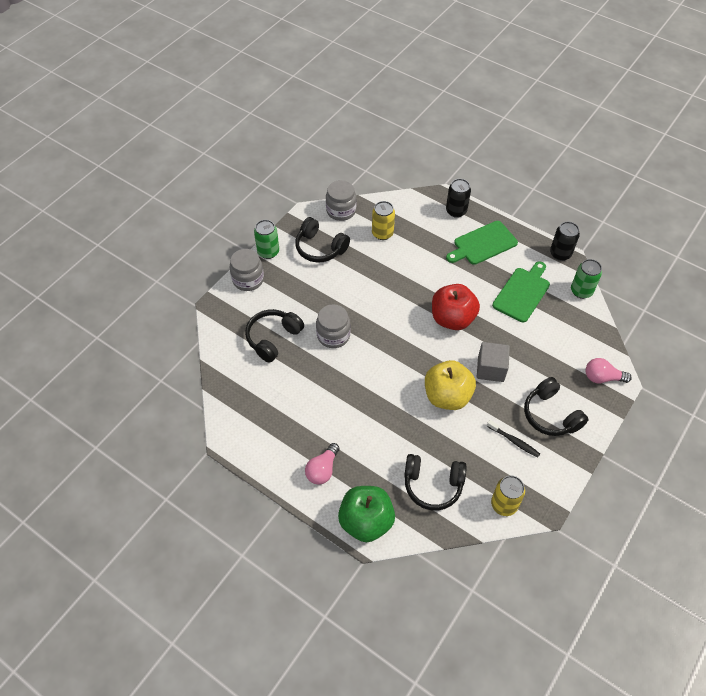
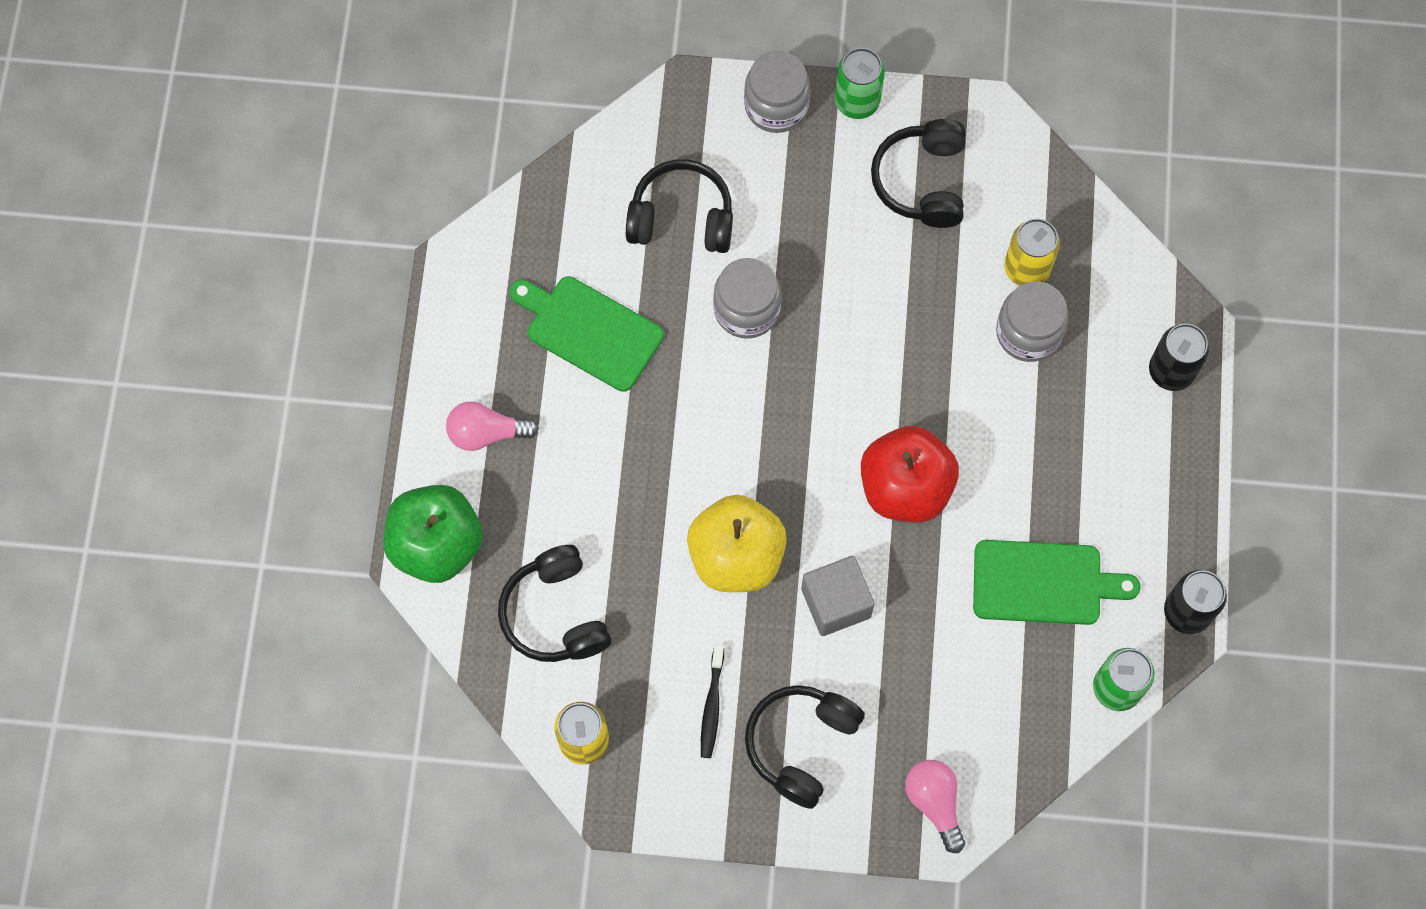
camera: 60 degrees right, 15 degrees up
grey jar [326,180,356,221] -> grey jar moved to [996,281,1068,362]
green cutting board [446,221,518,265] -> green cutting board moved to [509,276,664,392]

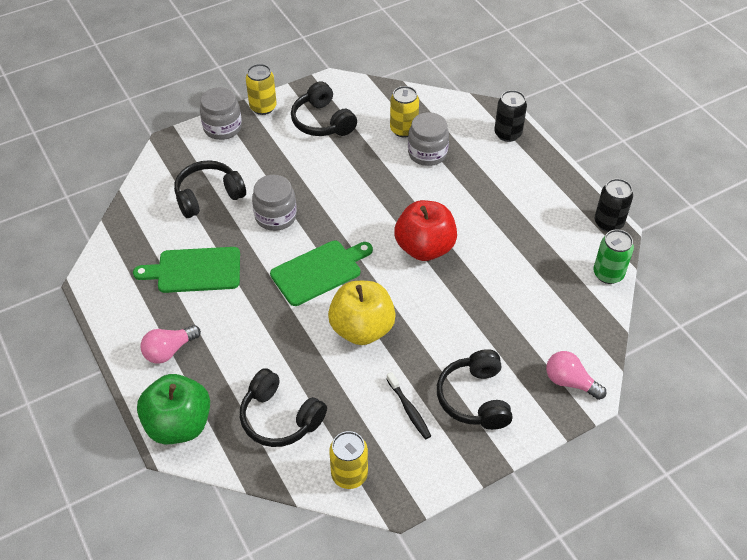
camera: 35 degrees left, 20 degrees down
grey cube [801,556,875,636] -> none
green can [835,48,885,119] -> yellow can [246,64,277,115]
green cutting board [973,540,1141,625] -> green cutting board moved to [270,241,373,306]

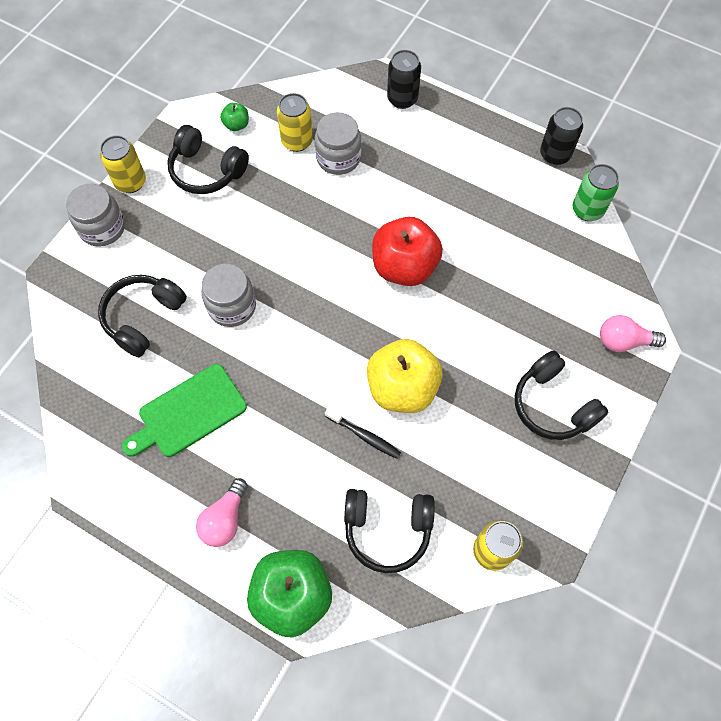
camera: 30 degrees left, 15 degrees up
green cutting board [270,241,373,306] -> none
black toothbrush [386,372,431,439] -> black toothbrush moved to [325,408,401,459]
none -> green apple [220,103,249,131]

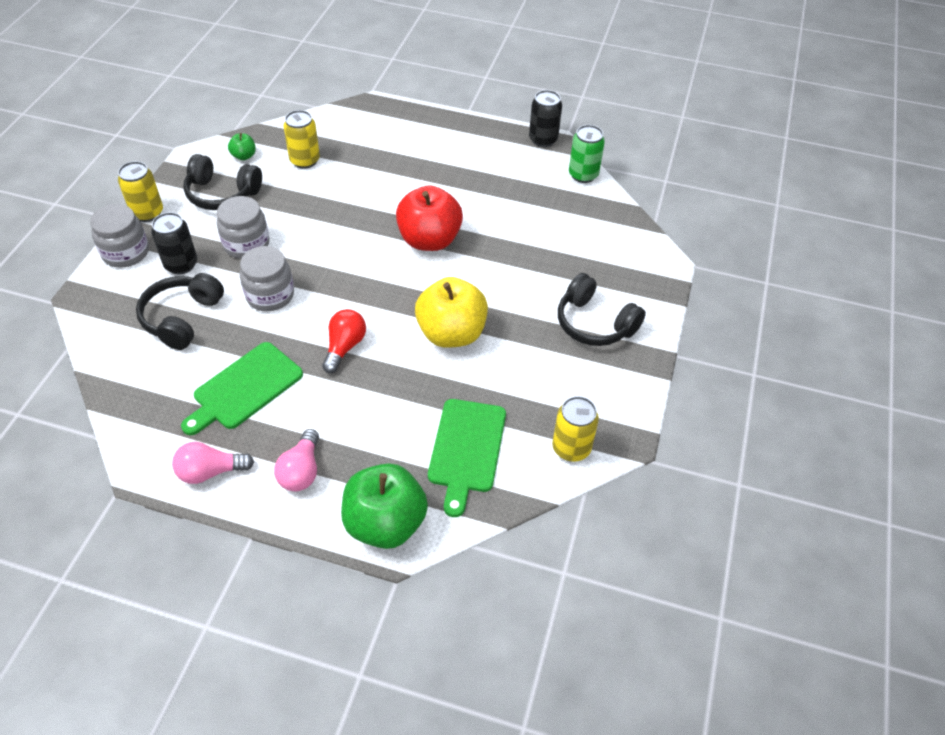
camera: 15 degrees left, 15 degrees down
grey jar [315,112,362,175] -> grey jar moved to [217,196,269,259]
black toothbrush [325,408,401,459] -> none
black headphones [344,489,435,573] -> green cutting board [428,399,506,517]
black can [387,50,421,109] -> black can moved to [151,212,197,274]
pink light bulb [600,315,666,352] -> pink light bulb moved to [172,442,254,484]
none -> red light bulb [322,309,366,373]

